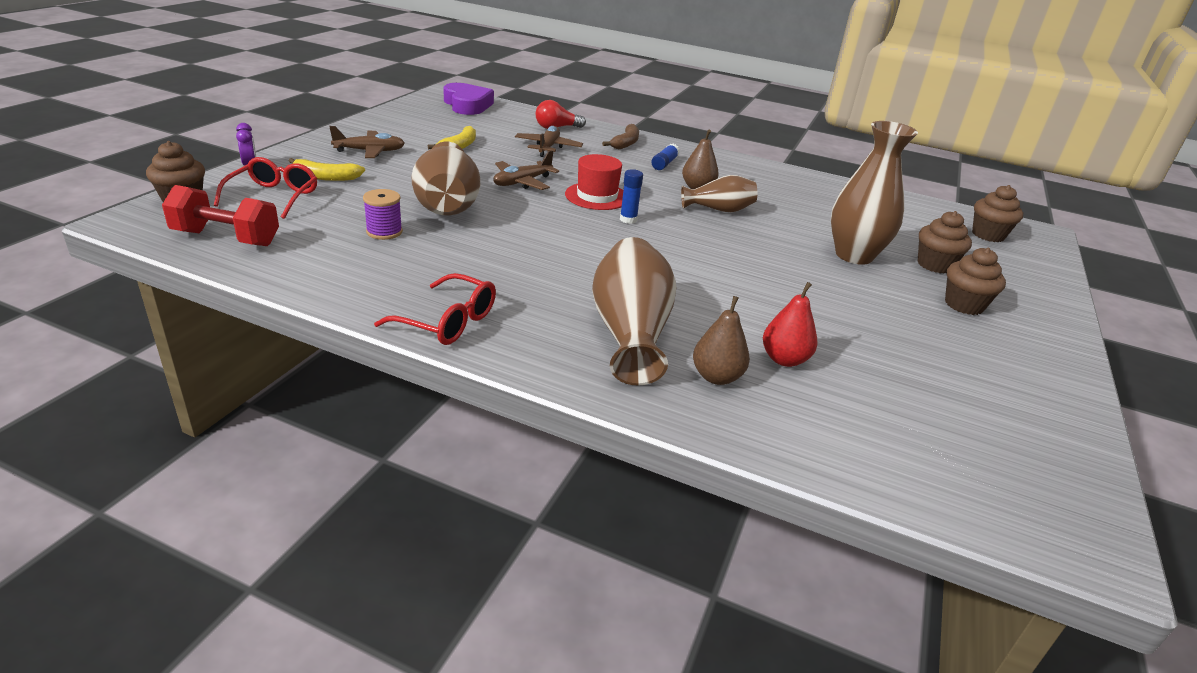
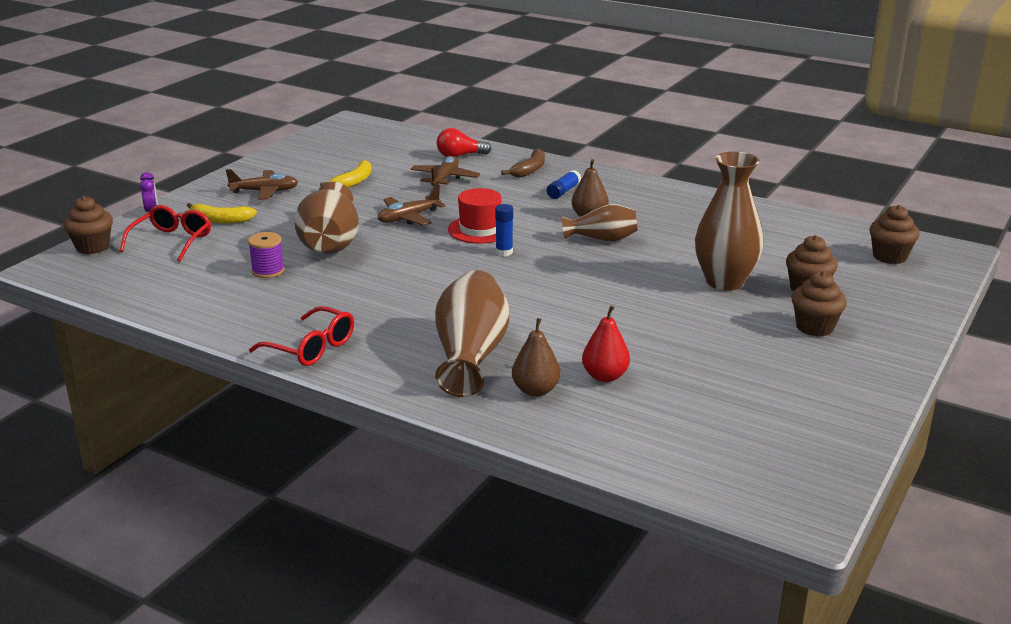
camera: 10 degrees right, 5 degrees down
red dumbbell [162,185,279,246] -> none
purple heart [443,83,494,115] -> none

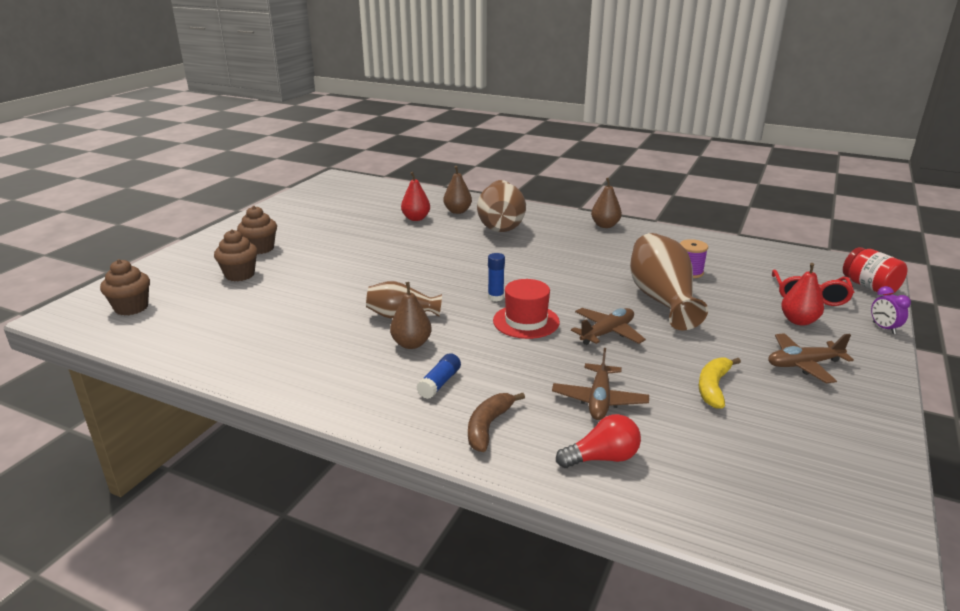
camera: 175 degrees right, 0 degrees up
brown cupcake [63,196,113,254] -> red jar [843,247,908,295]
yellow banana [187,203,257,223] -> red pear [781,263,824,326]
red glasses [249,306,354,366] -> brown pear [591,178,622,228]
brown vase [695,152,764,291] -> none

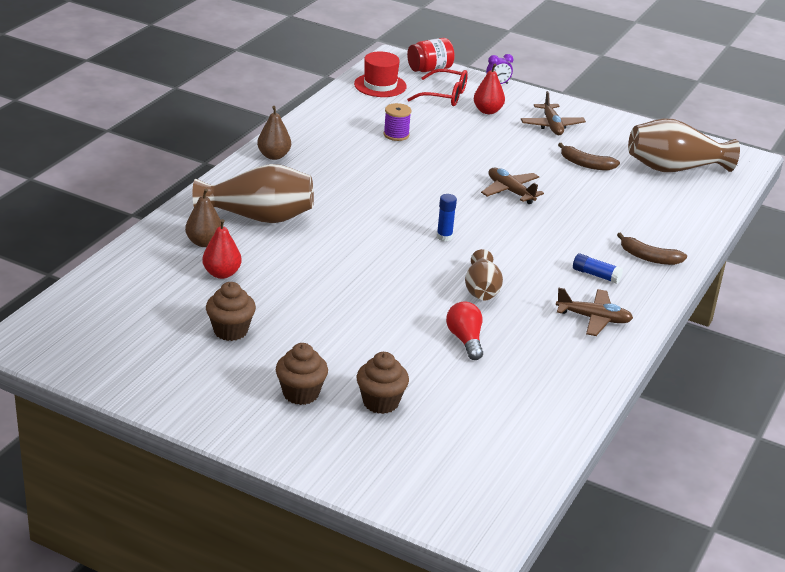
camera: 90 degrees left, 5 degrees up
brown cupcake [100,259,150,316] -> brown cupcake moved to [206,282,256,341]
brown pear [390,282,432,349] -> none
red hat [493,279,560,339] -> red hat moved to [354,51,407,97]
brown plane [552,348,649,420] -> brown plane moved to [556,288,633,336]
red light bulb [556,414,641,468] -> red light bulb moved to [446,301,483,360]
brown vase [630,233,708,331] -> brown vase moved to [628,119,740,172]
yellow banana [699,357,741,409] -> brown banana [558,143,620,171]

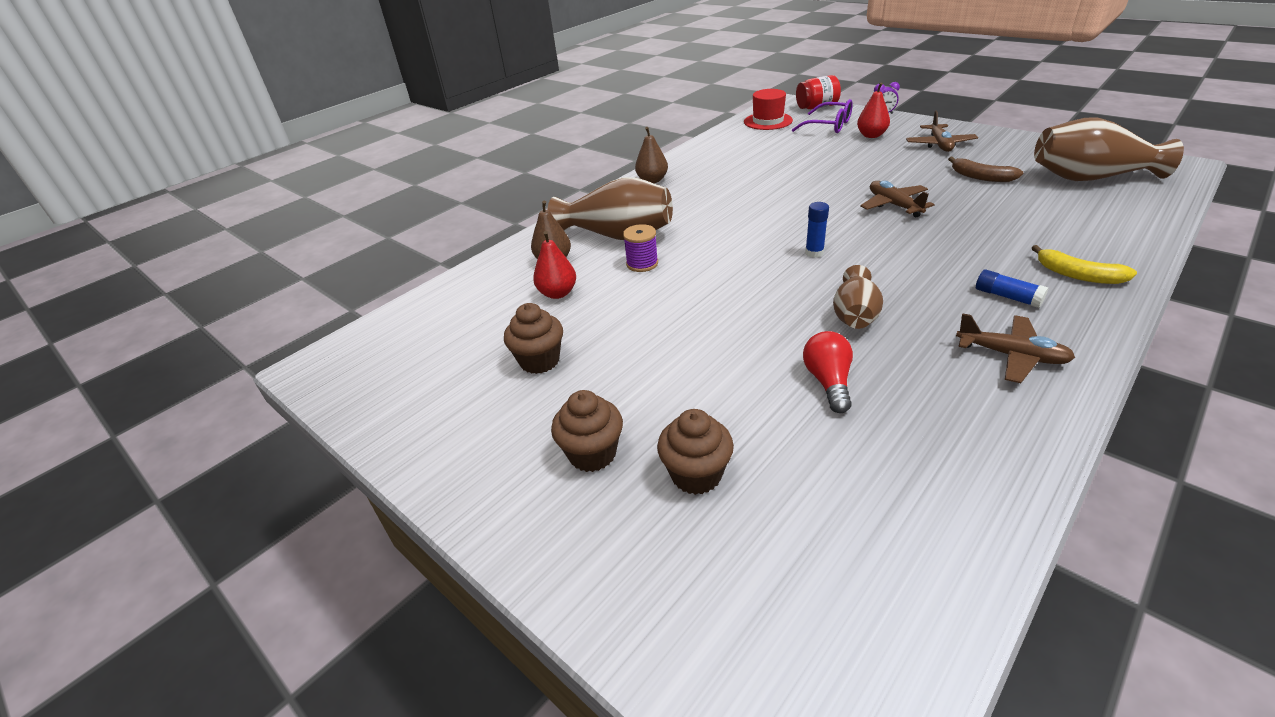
camera: 20 degrees right, 5 degrees up
purple spool [384,103,411,141] -> purple spool moved to [623,224,658,272]
red glasses [407,69,468,106] -> purple glasses [792,99,853,133]
brown banana [617,233,687,265] -> yellow banana [1032,245,1137,284]

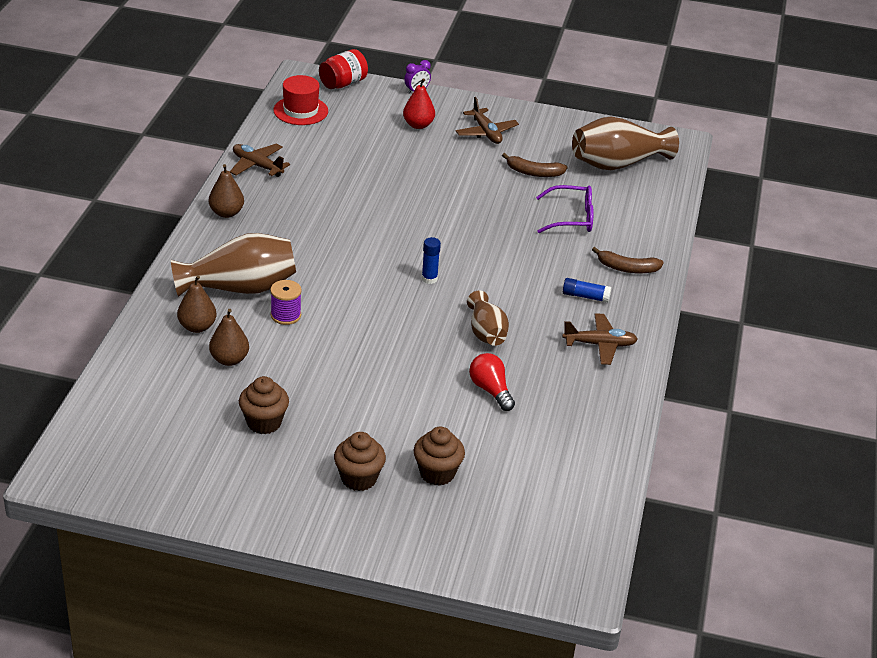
camera: 35 degrees left, 0 degrees up
red pear [533,231,576,299] -> brown pear [209,309,249,366]
purple glasses [792,99,853,133] -> purple glasses moved to [536,185,593,233]
brown plane [860,181,935,218] -> brown plane moved to [230,144,290,177]
yellow banana [1032,245,1137,284] -> brown banana [592,247,664,274]

